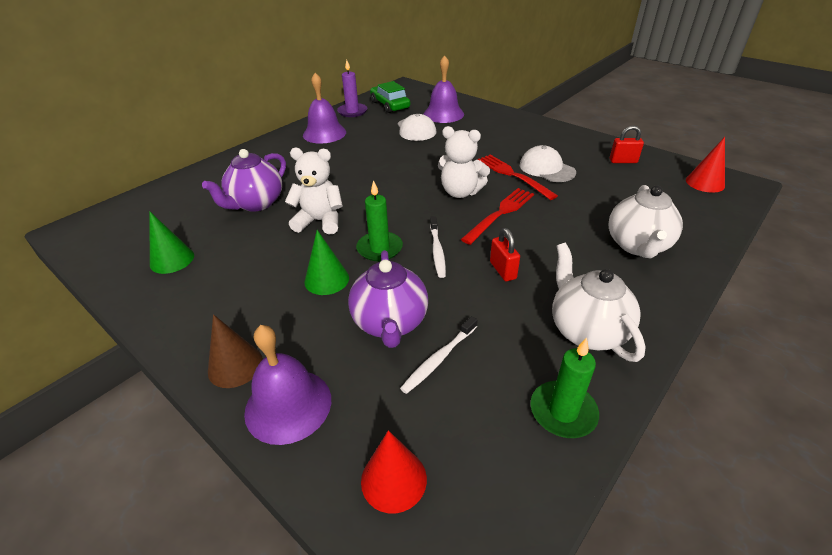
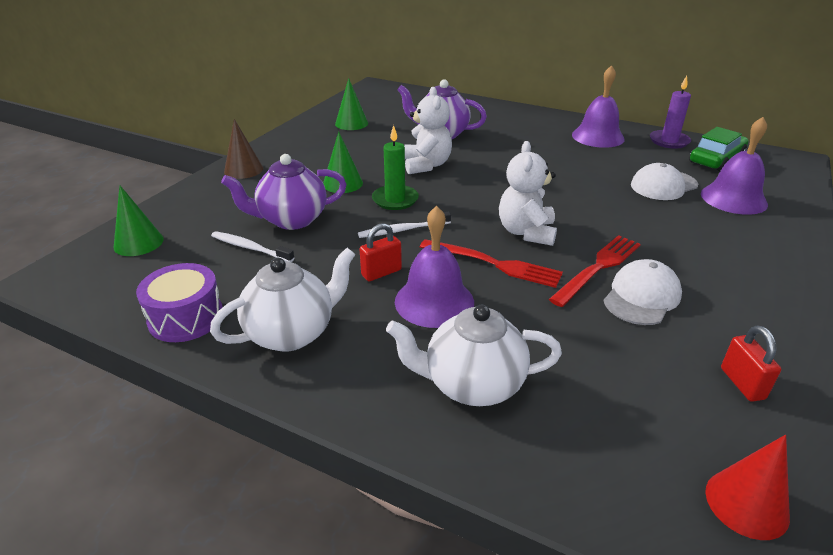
camera: 75 degrees right, 5 degrees down
purple bell [244,325,331,445] -> purple bell moved to [395,206,474,328]
red cone [361,430,427,514] -> green cone [114,186,164,256]
green candle [531,338,599,438] -> purple drum [136,263,223,342]

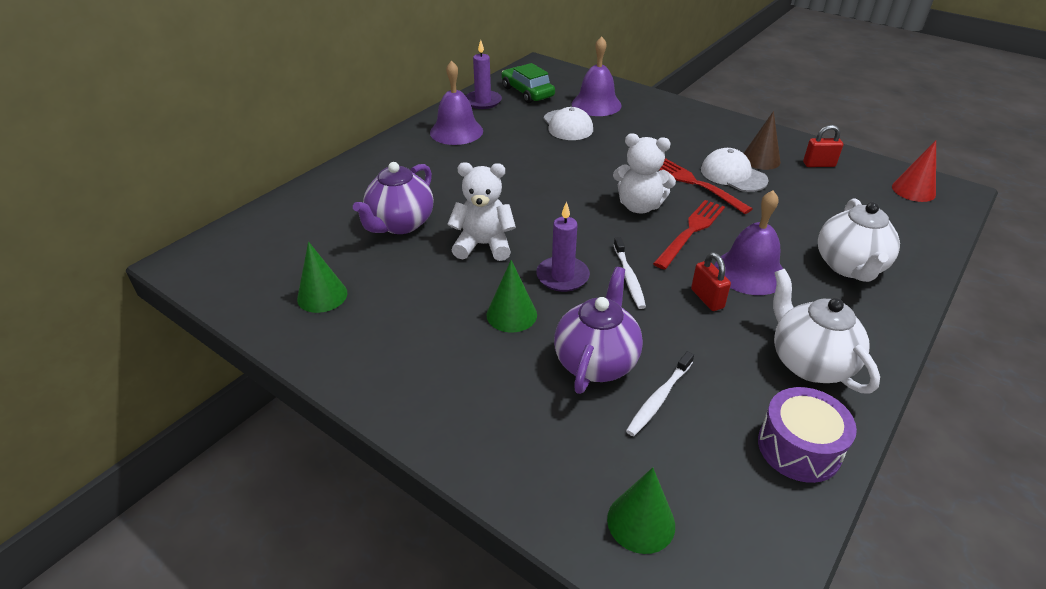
camera: 80 degrees left, 5 degrees up
purple teapot [221,154,347,230] -> purple teapot turned 150 degrees counterclockwise [554,267,643,394]
brown cone [224,119,263,179] -> brown cone moved to [744,111,781,170]
green candle [372,125,419,210] -> purple candle [536,202,590,292]

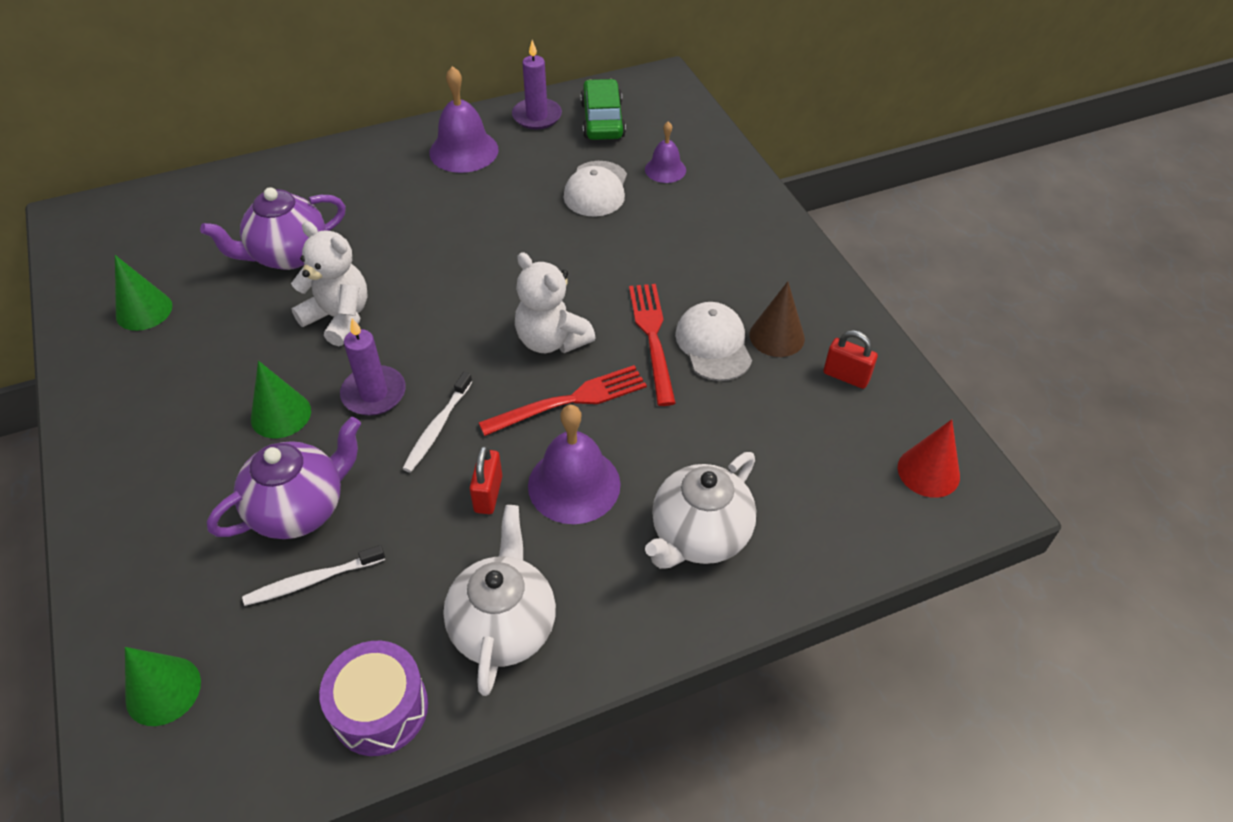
camera: 30 degrees right, 10 degrees up
purple bell [572,36,622,116] -> purple bell [645,121,686,183], size x0.59

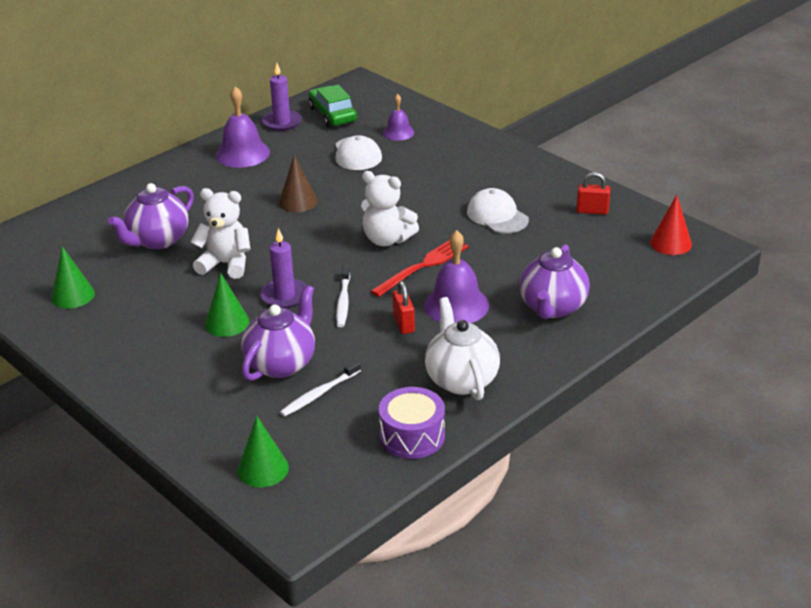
camera: 20 degrees left, 15 degrees down
red fork [629,284,676,406] -> none
white teapot [645,452,756,569] -> purple teapot [520,245,590,319]
brown cone [750,281,805,357] -> brown cone moved to [279,155,317,212]

